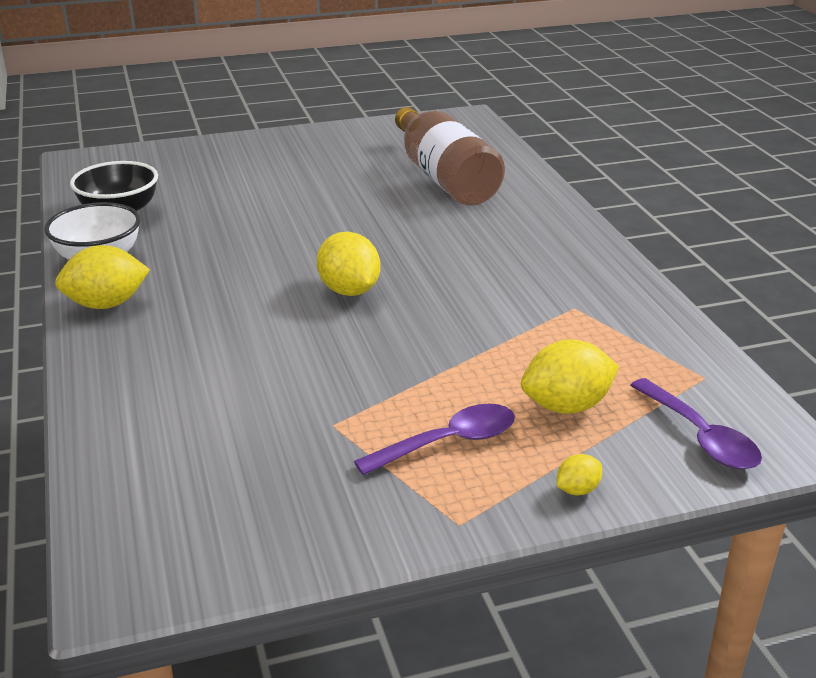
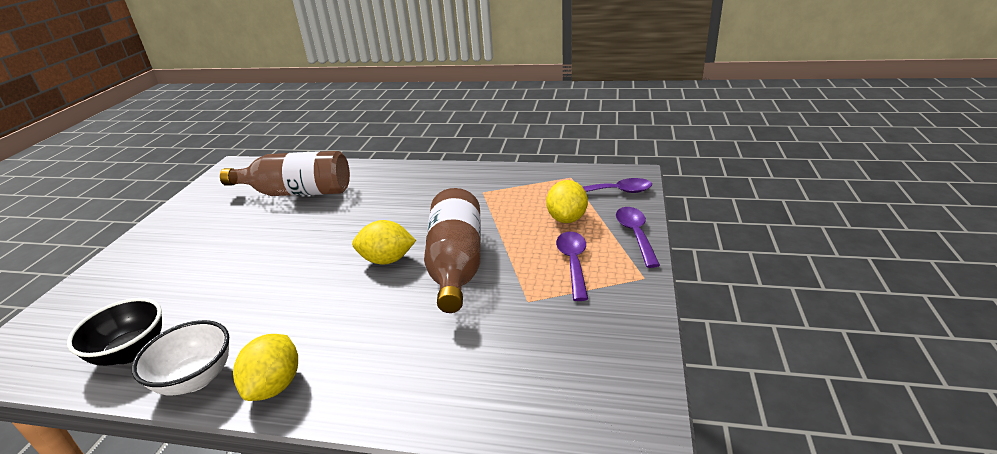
camera: 60 degrees left, 0 degrees up
yellow lemon [557,454,602,495] -> purple spoon [616,207,660,268]
none -> brown bottle [424,188,481,313]

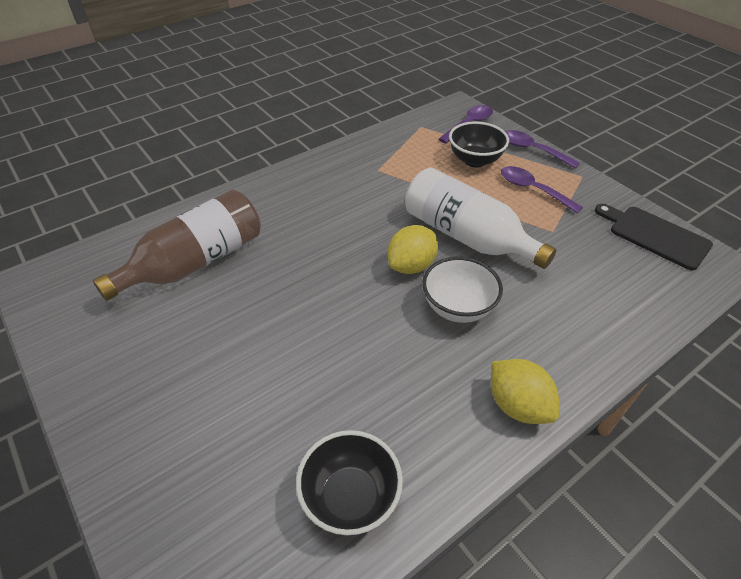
camera: 50 degrees left, 15 degrees up
white bowl [131,320,229,395] -> white bowl moved to [422,257,503,323]
brown bottle [424,188,481,313] -> white bottle [405,167,556,269]
yellow lemon [546,180,588,223] -> black bowl [449,122,509,167]
none -> black cutting board [595,204,713,270]

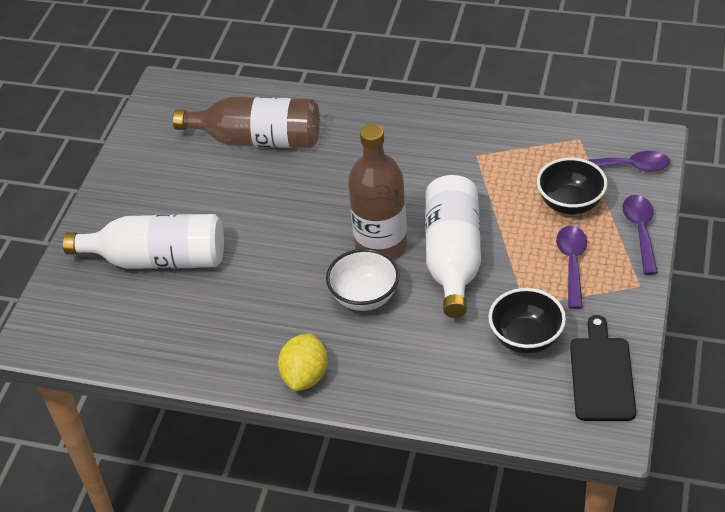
camera: 55 degrees right, 0 degrees up
black bowl [296,430,403,535] -> black bowl moved to [489,288,566,354]
yellow lemon [387,225,438,274] -> brown bottle [348,124,407,260]
none -> white bottle [63,214,224,269]

